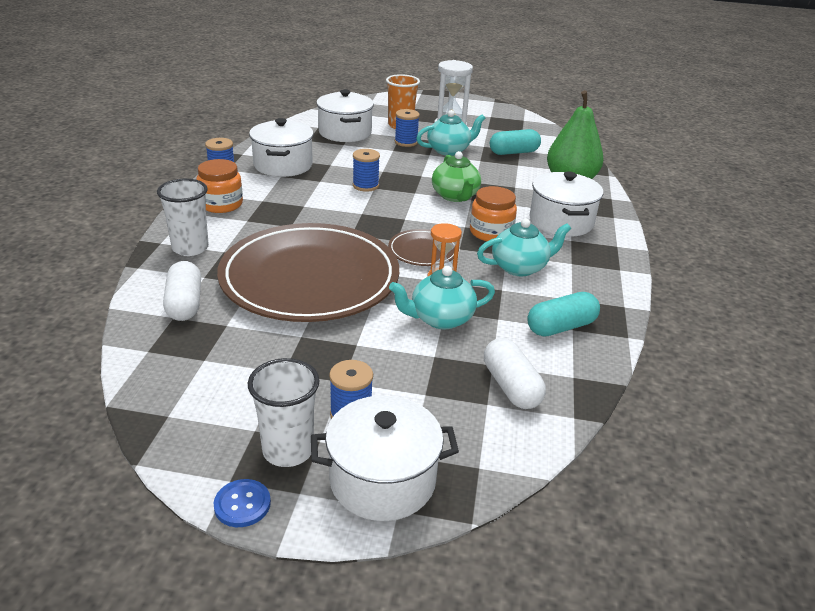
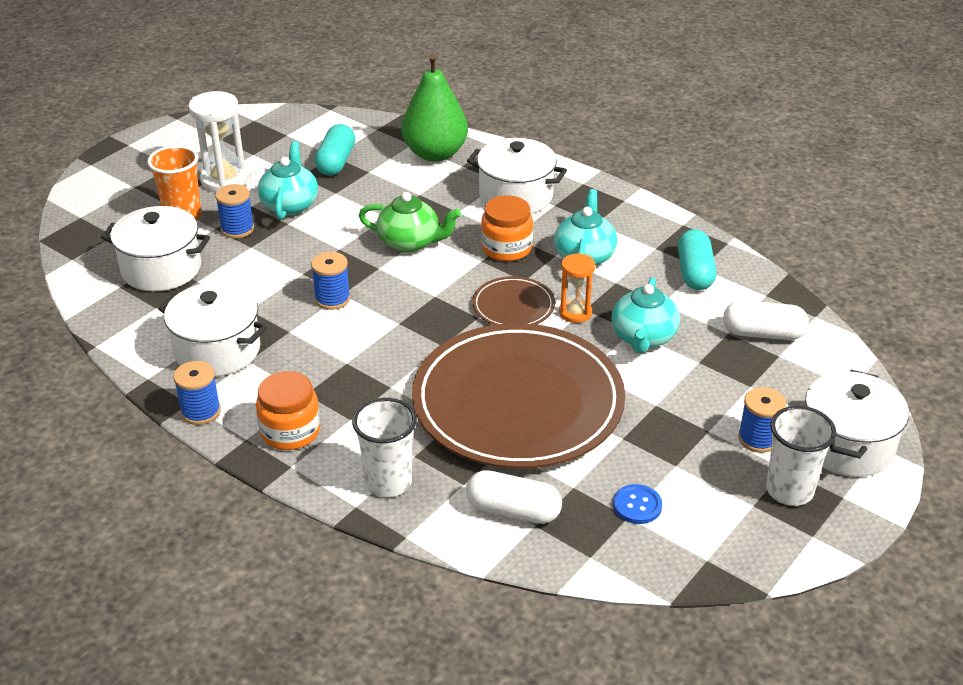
camera: 60 degrees left, 5 degrees up
blue button [213,479,271,527] -> blue button moved to [613,484,662,524]

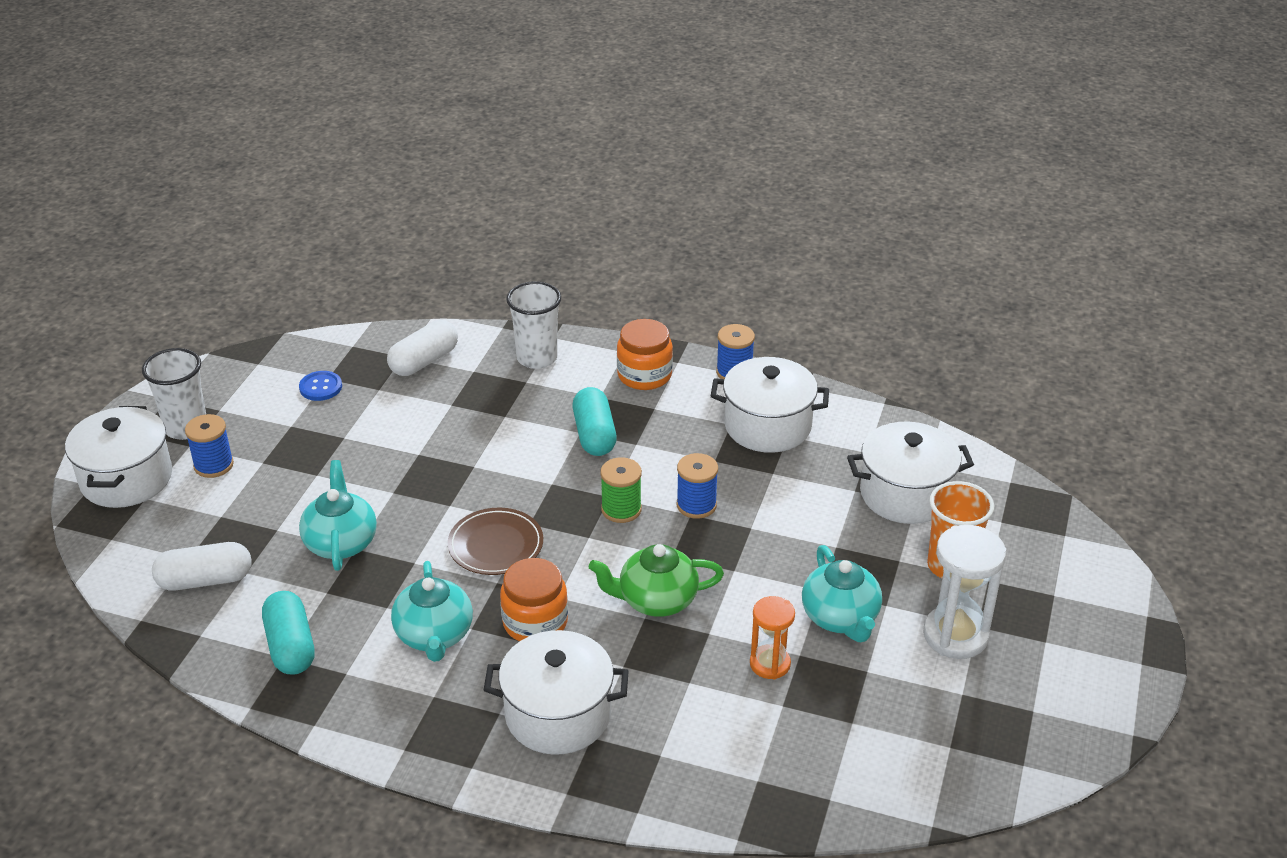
camera: 160 degrees right, 0 degrees up
blue spool [215,184,254,238] -> none
turquoise capsule [315,124,355,176] -> turquoise capsule moved to [572,387,617,456]
green pear [402,54,468,162] -> none
brown plate [412,323,625,469] -> none
white capsule [466,470,562,524] -> white capsule turned 45 degrees counterclockwise [387,320,458,376]
orange hourglass [559,253,595,323] -> orange hourglass moved to [750,596,795,679]
none -> green spool [600,457,642,523]

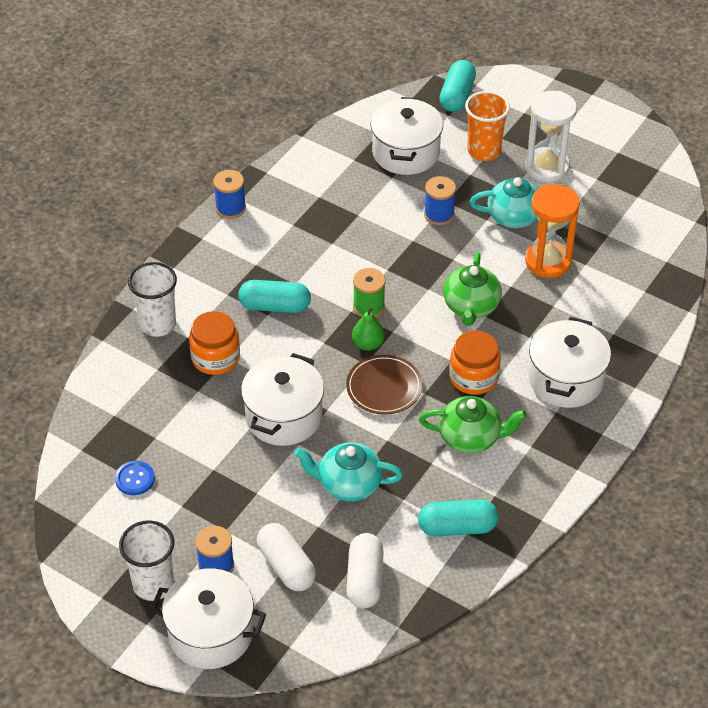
camera: 75 degrees left, 10 degrees up
white capsule [387,320,458,376] -> white capsule moved to [257,523,316,591]
turquoise teapot [391,561,473,662] -> green teapot [419,396,527,454]
orange jar [617,319,673,390] -> orange jar moved to [189,311,240,375]
blue spool [676,453,718,519] -> blue spool moved to [424,176,456,225]
white pot [711,357,829,453] -> white pot moved to [241,353,324,446]
orange hourglass [750,596,795,679] -> orange hourglass [525,184,580,278], size x1.62
none -> green pear [352,307,385,351]
none -> turquoise capsule [439,60,476,112]

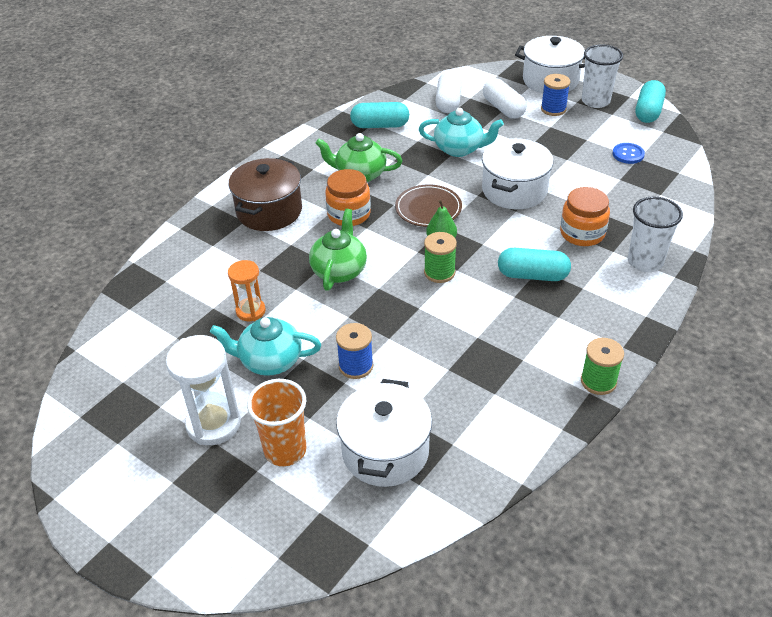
camera: 175 degrees left, 5 degrees down
blue spool [213,170,246,219] -> green spool [581,338,624,395]
turquoise capsule [439,60,476,112] -> turquoise capsule moved to [636,80,666,123]
orange hourglass [525,184,580,278] -> orange hourglass [228,260,266,321], size x0.62
white pot [528,317,611,408] -> brown pot [229,158,302,231]

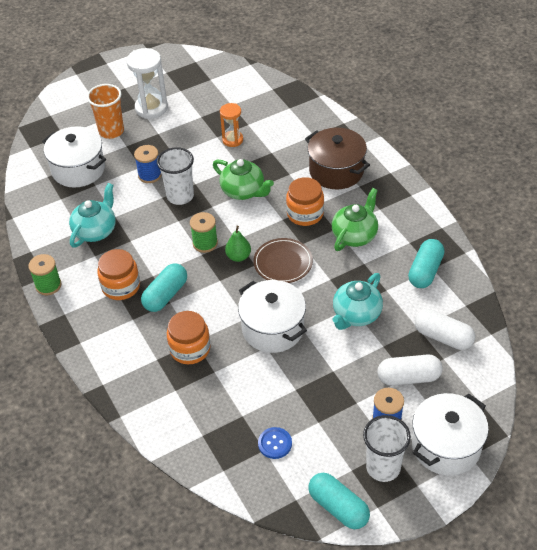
camera: 115 degrees right, 5 degrees up
turquoise teapot [210,317,321,376] -> turquoise teapot moved to [69,183,116,248]
white cup [628,197,683,272] -> white cup moved to [157,147,194,205]
none -> orange jar [97,249,140,300]

